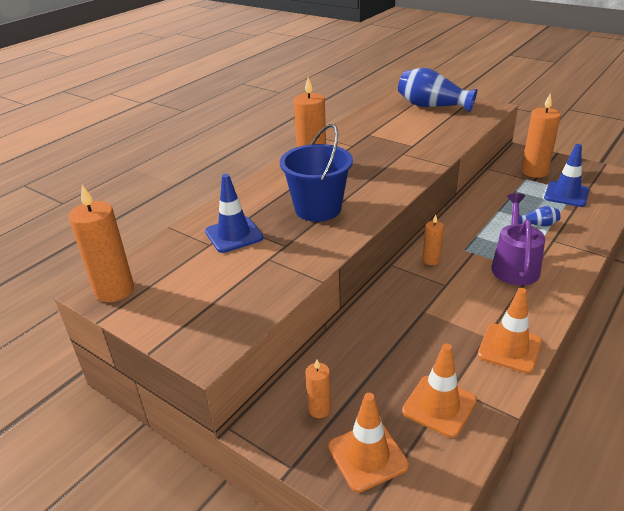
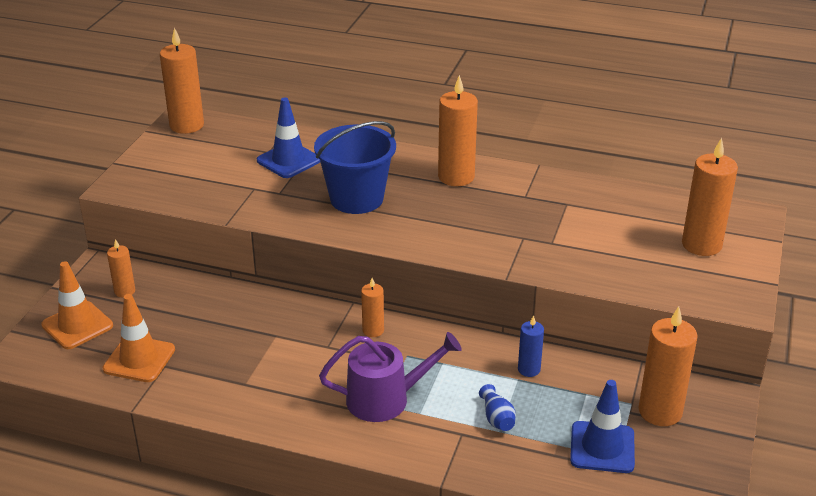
camera: 70 degrees right, 0 degrees up
blue vase [398,68,477,113] -> orange candle [682,138,738,256]
orange traffic cone [478,288,542,374] -> none
none -> blue candle [518,315,544,377]

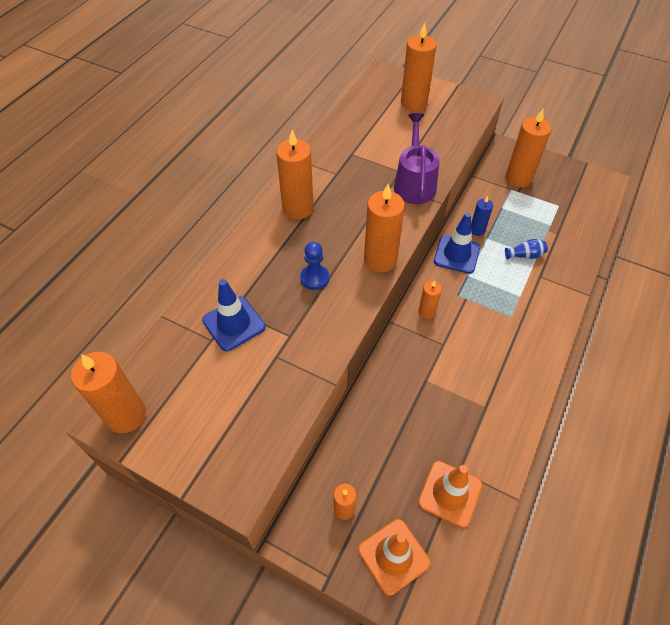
camera: 80 degrees left, 20 degrees up
blue bucket [314,121,396,214] -> blue pawn [300,242,329,290]
purple watering can [319,332,462,422] -> purple watering can moved to [394,113,440,204]
blue traffic cone [570,380,635,473] -> blue traffic cone moved to [434,212,480,274]
none -> orange candle [364,184,405,272]

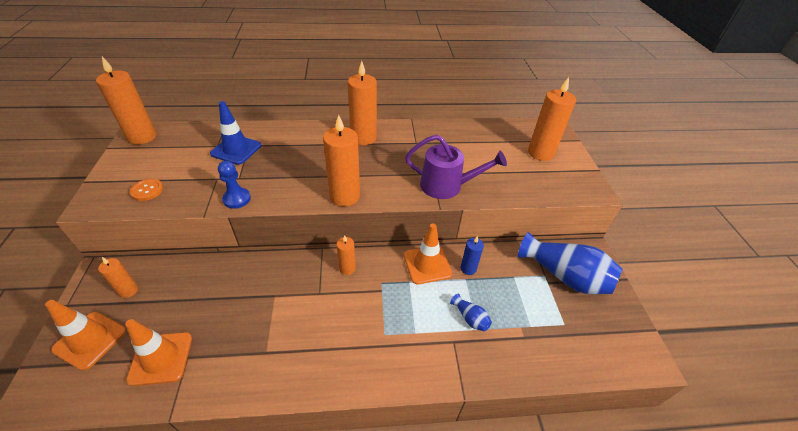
camera: 55 degrees right, 10 degrees down
blue pawn [300,242,329,290] -> blue pawn moved to [218,161,251,209]
purple watering can [394,113,440,204] -> purple watering can turned 45 degrees clockwise [405,135,507,199]
blue traffic cone [434,212,480,274] -> orange traffic cone [404,224,452,285]
orange candle [506,109,552,187] -> blue vase [518,232,623,294]
none -> orange button [130,179,163,201]

